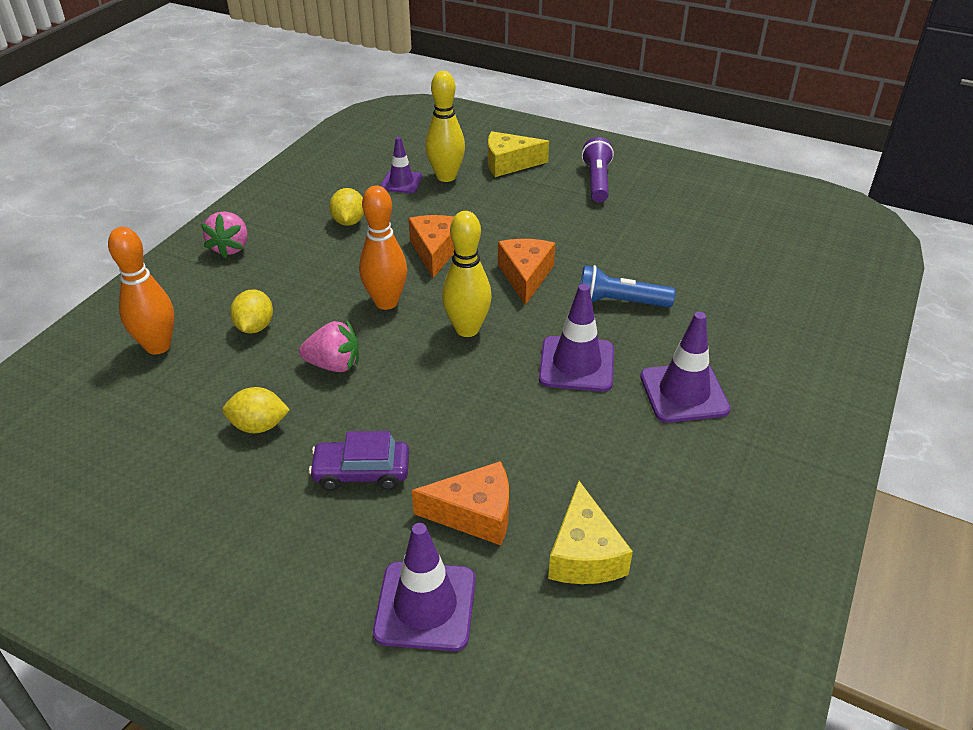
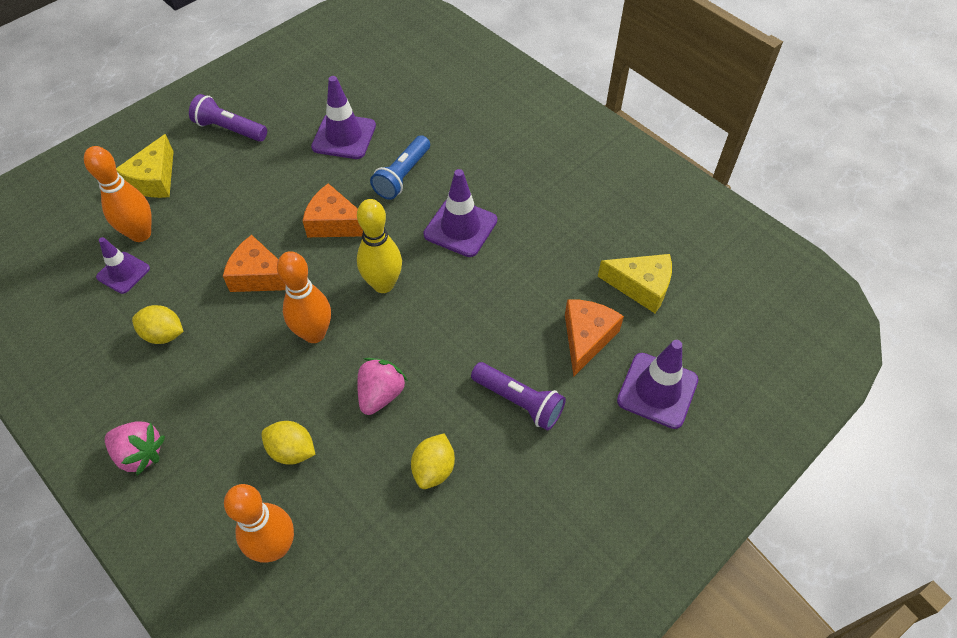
camera: 70 degrees left, 15 degrees up
purple car [309,431,409,491] -> purple flashlight [471,362,566,430]
yellow bowling pin [425,71,465,182] -> orange bowling pin [84,146,152,242]
purple traffic cone [640,312,730,423] -> purple traffic cone moved to [311,76,376,159]

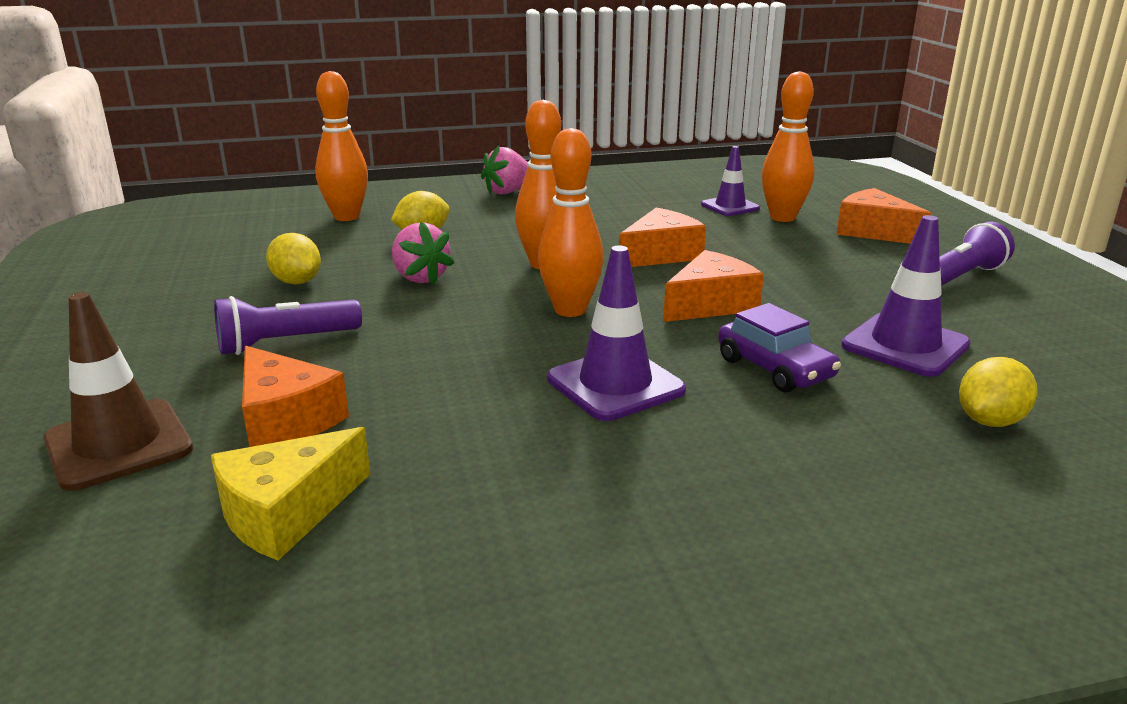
camera: 120 degrees right, 30 degrees down
yellow cheese [116,134,174,198] -> orange cheese [836,188,932,244]
yellow lemon [132,305,184,344] -> yellow lemon moved to [959,357,1037,427]
yellow bowling pin [357,199,402,293] -> orange bowling pin [538,128,604,317]
blue flashlight [370,135,430,200] -> purple car [718,303,841,393]
purple traffic cone [617,340,698,429] -> brown traffic cone [43,292,193,491]

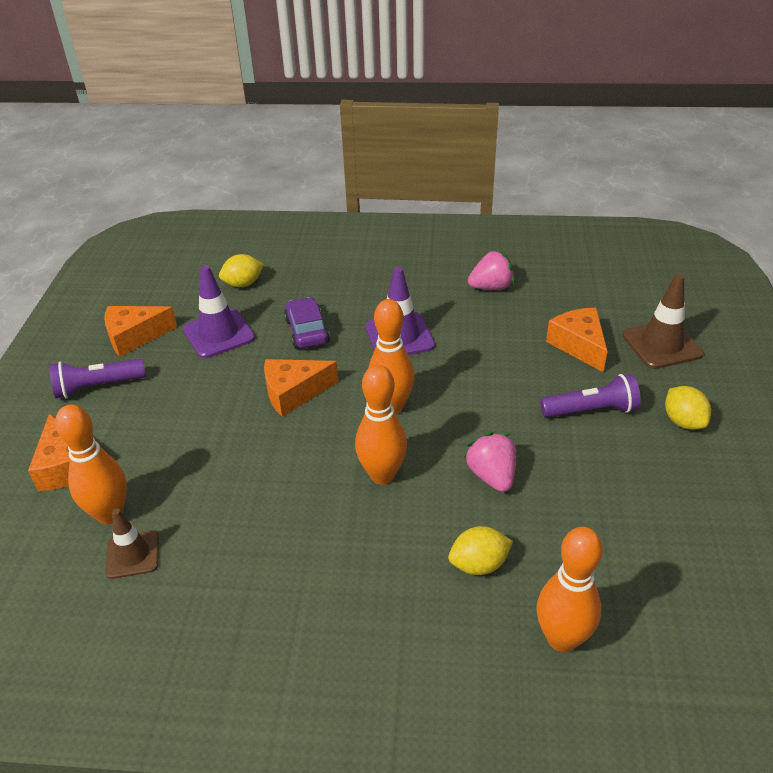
camera: 160 degrees left, 15 degrees up
yellow cheese [211,427,370,560] -> none
yellow lemon [266,233,321,284] -> yellow lemon moved to [665,386,711,430]
pink strawberry [481,146,528,195] -> pink strawberry moved to [468,250,515,290]
orange cheese [619,208,706,267] -> orange cheese moved to [104,306,177,357]
purple traffic cone [701,146,760,216] -> brown traffic cone [105,509,159,579]

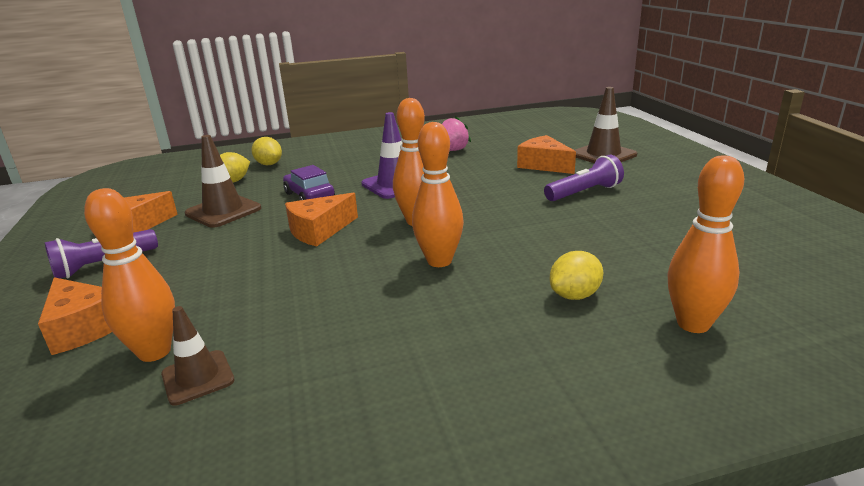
camera: 20 degrees left, 15 degrees down
purple traffic cone [183,265,255,358] -> brown traffic cone [185,135,261,228]
pink strawberry [464,432,516,492] -> none
yellow lemon [665,386,711,430] -> yellow lemon moved to [251,137,282,165]

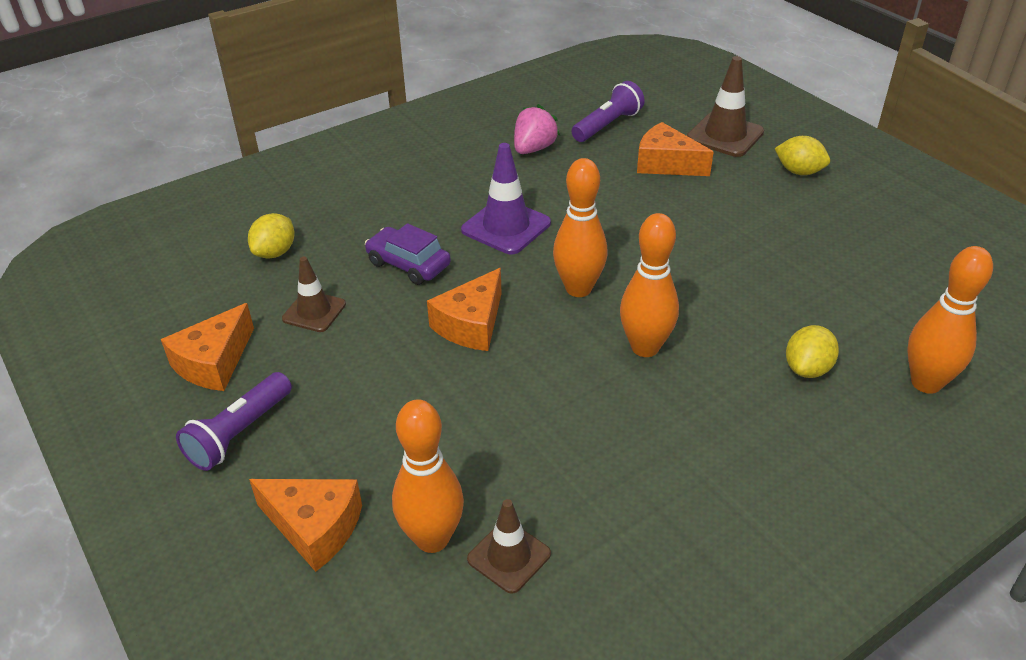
camera: 20 degrees left, 15 degrees up
brown traffic cone [185,135,261,228] -> brown traffic cone [282,257,346,332], size x0.65
yellow lemon [251,137,282,165] -> yellow lemon moved to [775,136,830,175]
purple flashlight [544,155,624,201] -> purple flashlight moved to [571,81,645,142]

